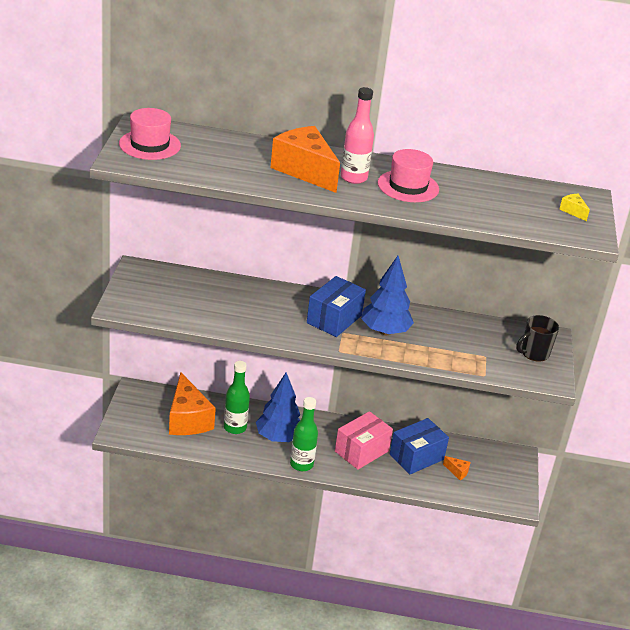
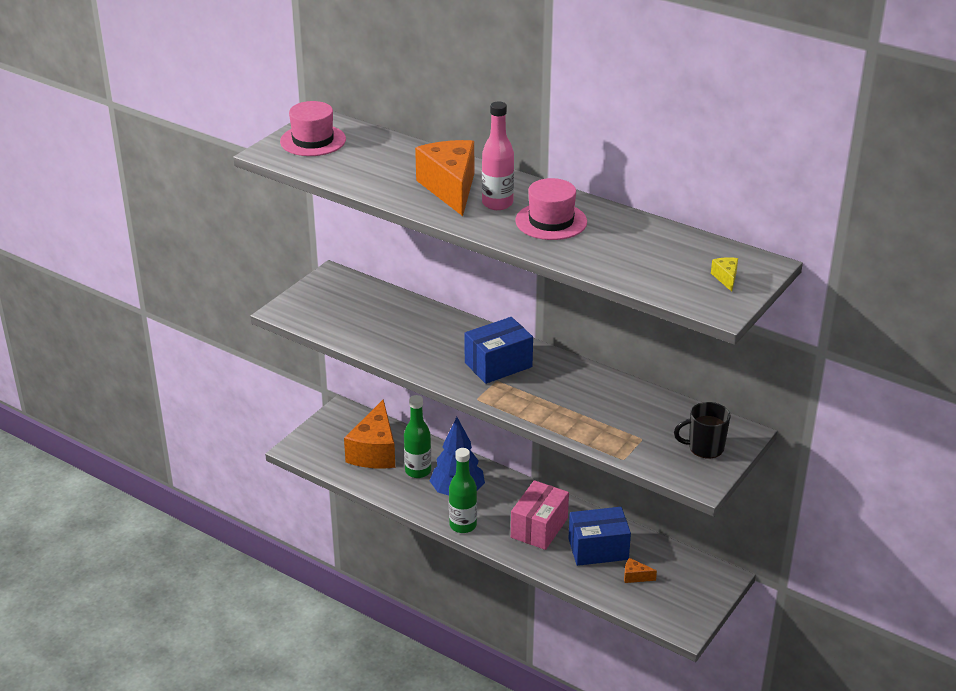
camera: 30 degrees right, 0 degrees up
pink box [335,411,393,470] -> pink box turned 45 degrees counterclockwise [511,480,569,550]
blue tree [361,256,414,335] -> none
orange cheese [443,456,471,480] -> orange cheese turned 135 degrees clockwise [624,558,657,583]

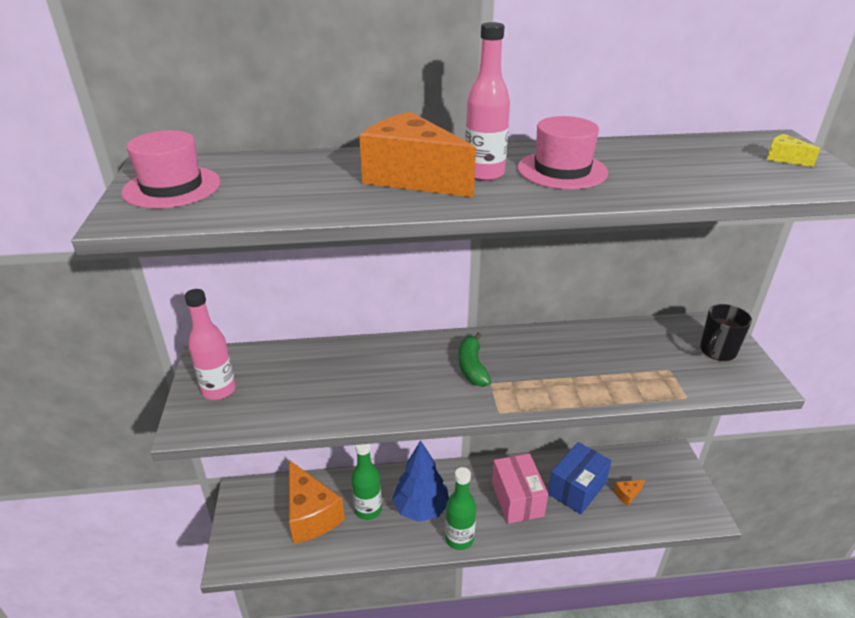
camera: 40 degrees left, 0 degrees up
blue box [464,317,533,384] -> green banana [458,332,491,387]
none -> pink bottle [185,289,236,400]

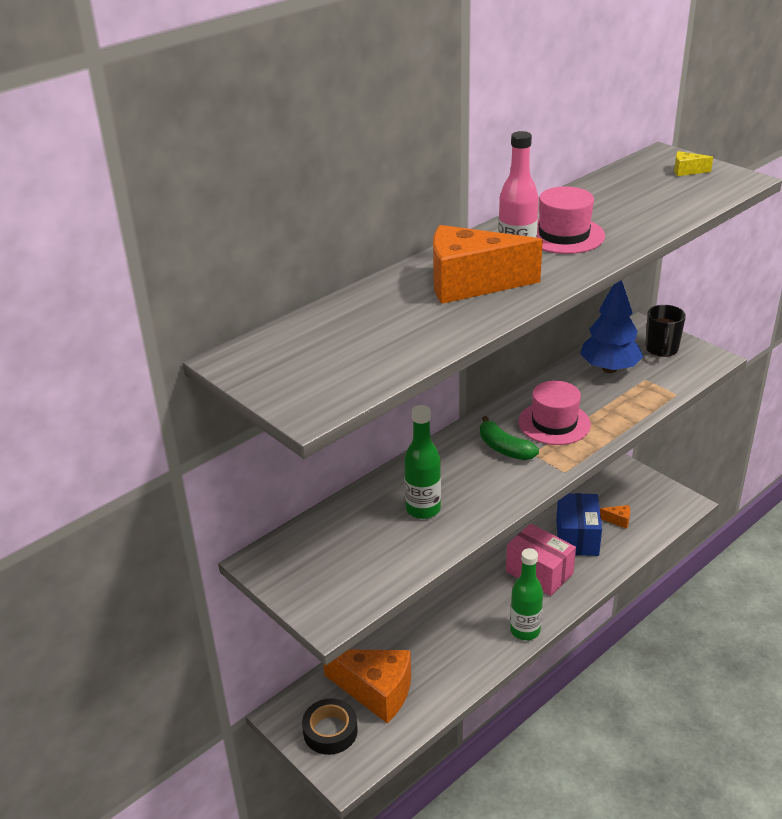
camera: 35 degrees left, 0 degrees up
pink hat [122,130,221,208] -> pink hat moved to [519,381,591,445]
pink bottle [185,289,236,400] -> none
green bottle [351,444,382,520] -> green bottle moved to [404,405,441,519]
blue tree [392,440,449,522] -> blue tree moved to [580,280,643,373]
orange cheese [614,480,645,506] -> orange cheese turned 105 degrees counterclockwise [600,505,630,529]
none -> black tape [302,698,358,755]

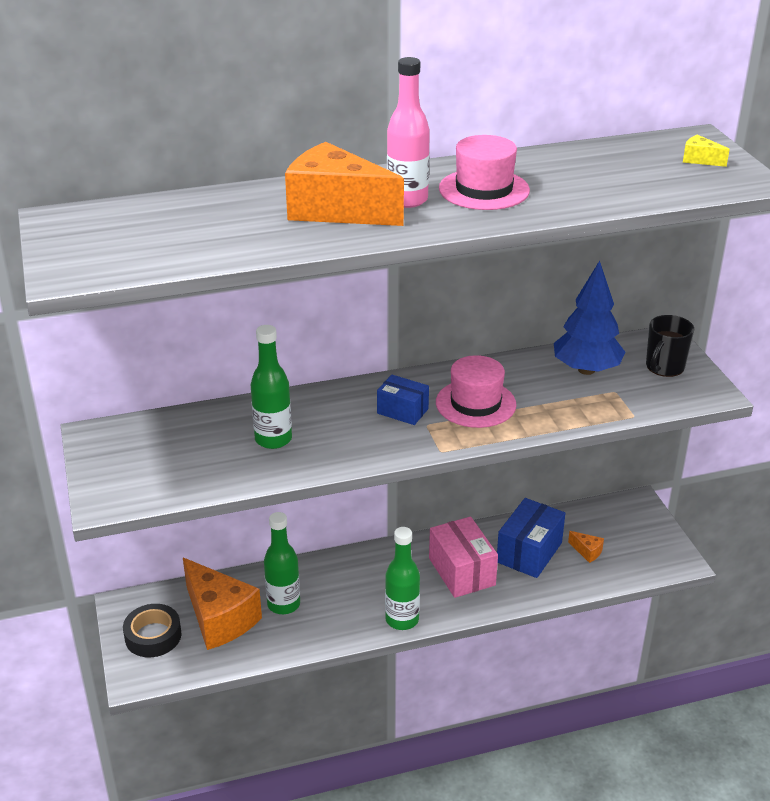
camera: 25 degrees right, 0 degrees up
green banana [480,416,539,460] -> blue box [377,375,429,425]
none -> green bottle [264,512,300,614]

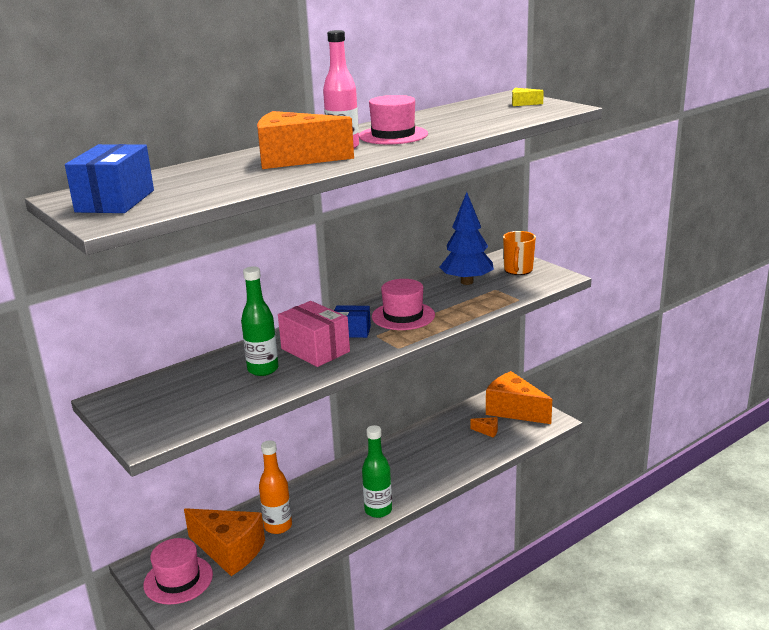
camera: 20 degrees left, 10 degrees down
black tape [123,604,181,657] -> pink hat [143,538,213,605]
green bottle [264,512,300,614] -> orange bottle [259,440,292,534]
pink box [429,517,498,598] -> pink box moved to [278,301,350,367]
blue box [497,498,565,578] -> blue box moved to [65,144,154,213]
black mug [646,315,694,377] -> orange mug [503,231,536,275]
none -> orange cheese [486,371,552,424]

